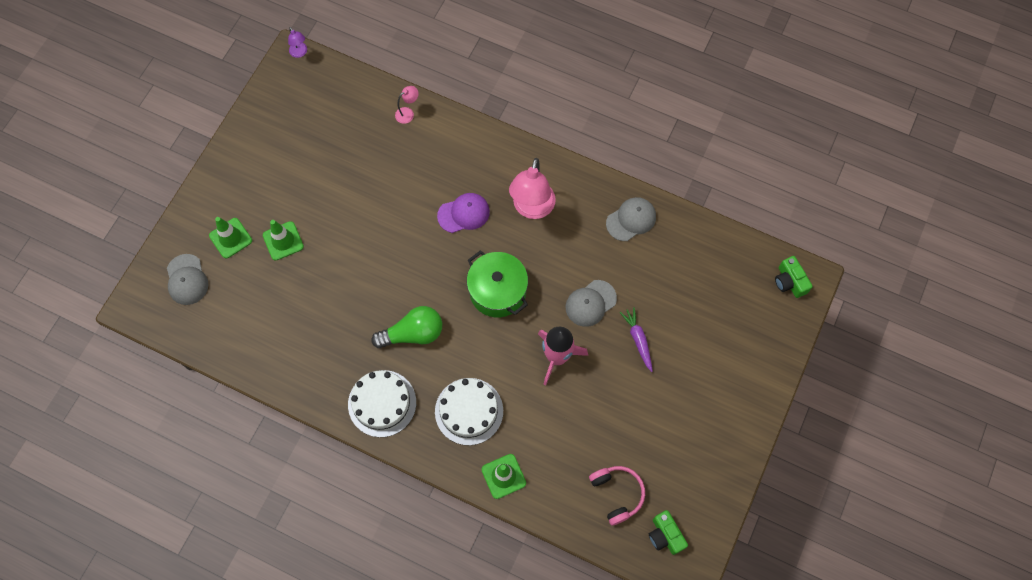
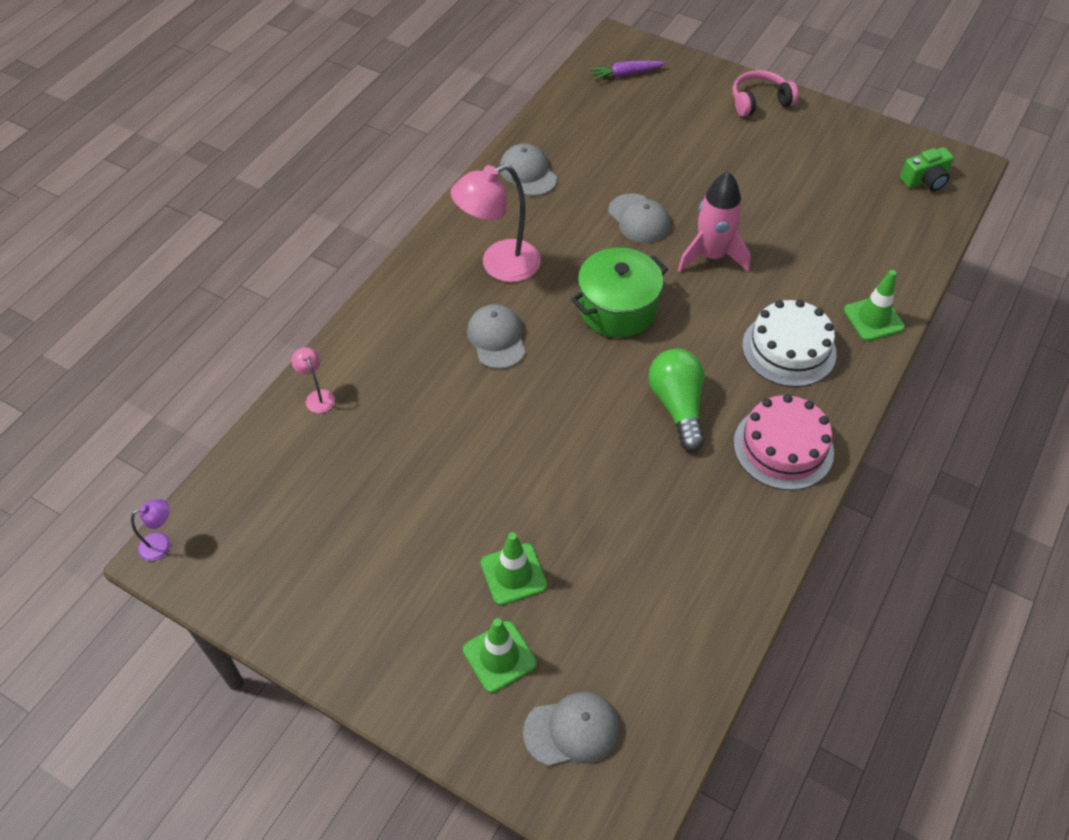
camera: 85 degrees left, 15 degrees down
white cake [348,370,416,437] -> pink cake [733,394,834,490]
purple cap [437,193,490,233] -> grey cap [467,304,526,369]
pink lamp [509,158,556,219] -> pink lamp turned 135 degrees clockwise [450,164,541,282]
pink headphones [589,466,645,526] -> pink headphones moved to [733,70,799,117]
purple carrot [620,307,653,372] -> purple carrot moved to [590,61,666,81]
green camera [775,256,813,298] -> none

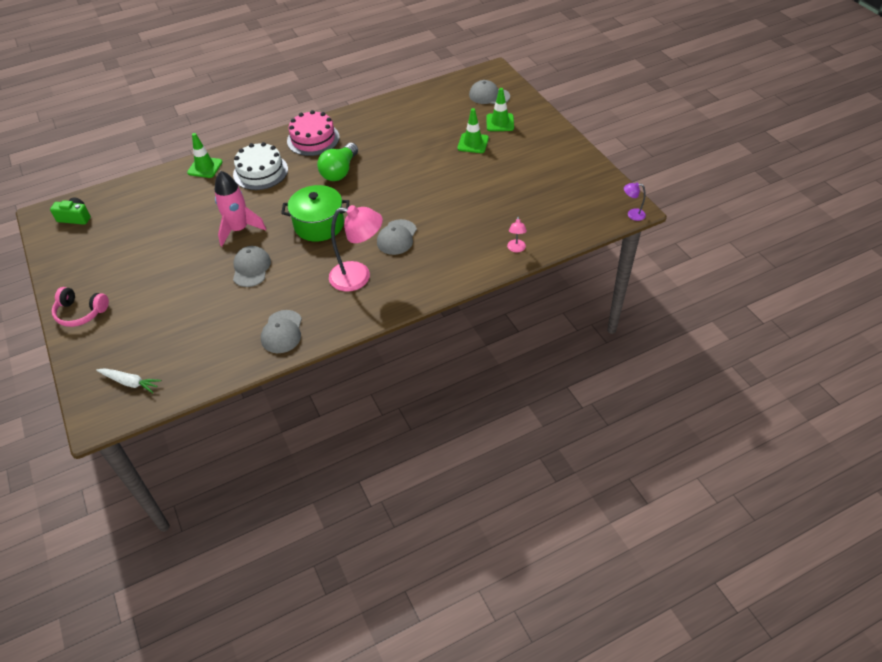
camera: 145 degrees left, 5 degrees down
purple carrot [590,61,666,81] -> white carrot [96,368,161,393]

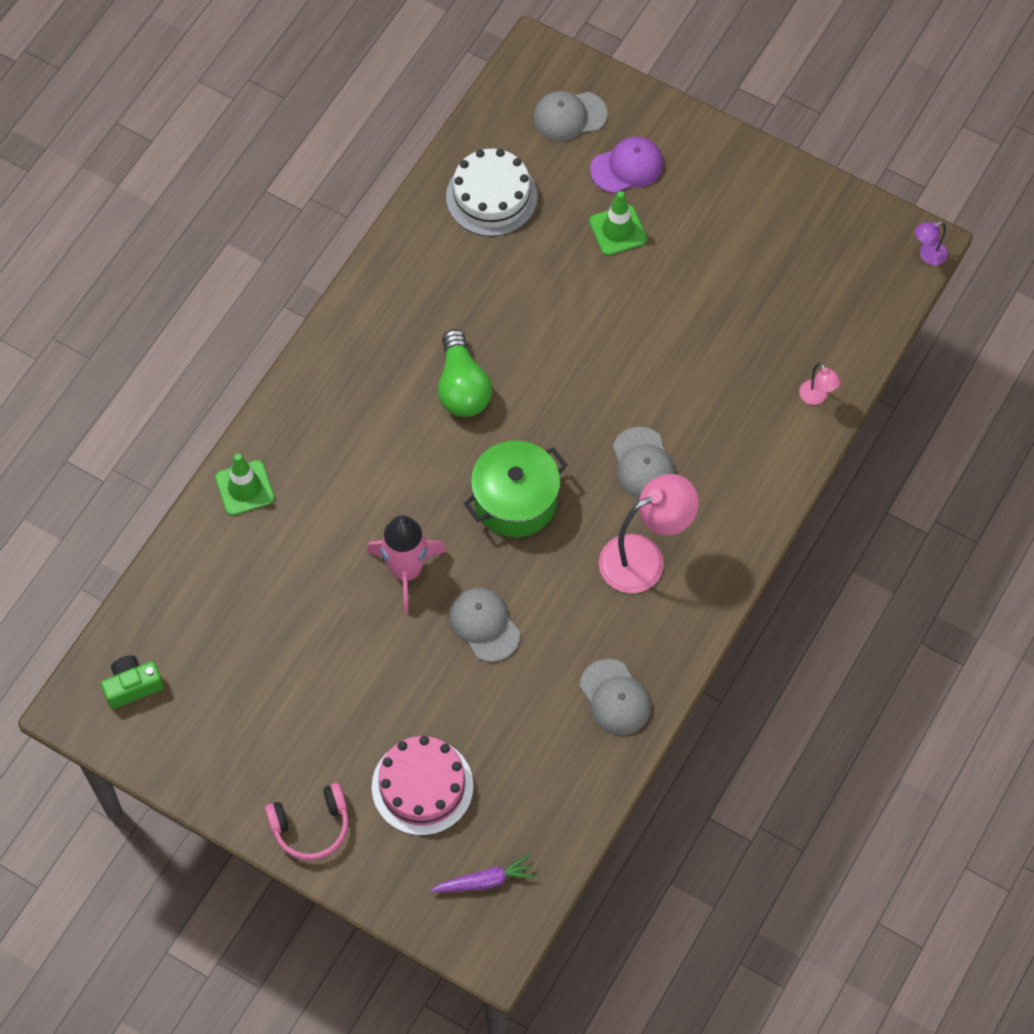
camera: 35 degrees left, 15 degrees up
white carrot [96,368,161,393] -> purple carrot [430,855,536,892]
white cake [233,142,288,190] -> white cake moved to [446,149,538,236]
pink cake [287,110,340,156] -> pink cake moved to [372,736,473,836]
green traffic cone [486,88,514,131] -> purple cap [590,137,664,193]

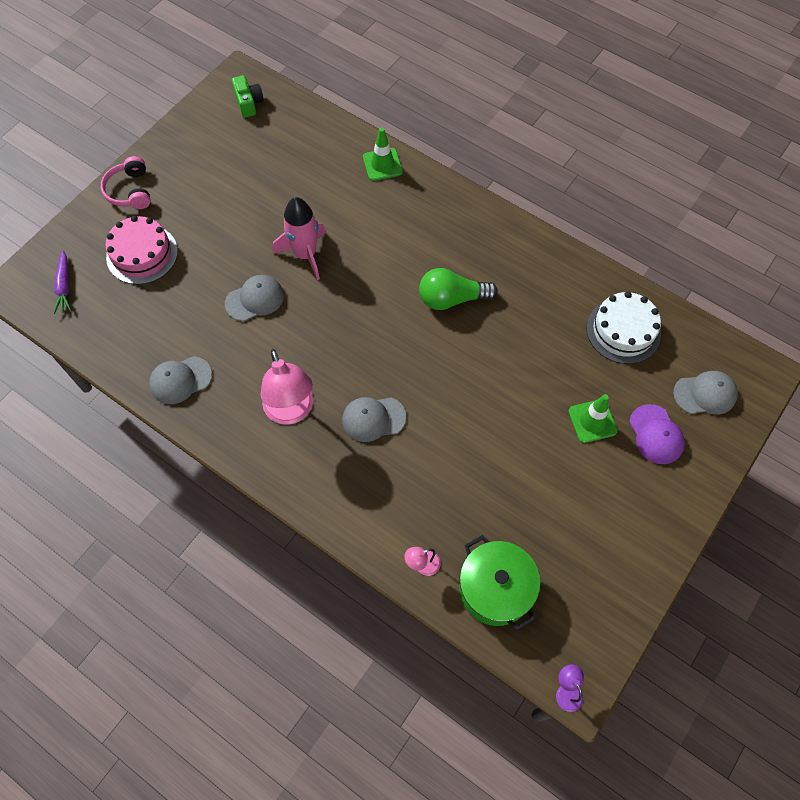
camera: 95 degrees right, 0 degrees up
green pot [463,441,567,537] -> green pot moved to [459,535,540,631]
grey cap [533,91,608,141] -> grey cap turned 90 degrees clockwise [673,371,738,415]

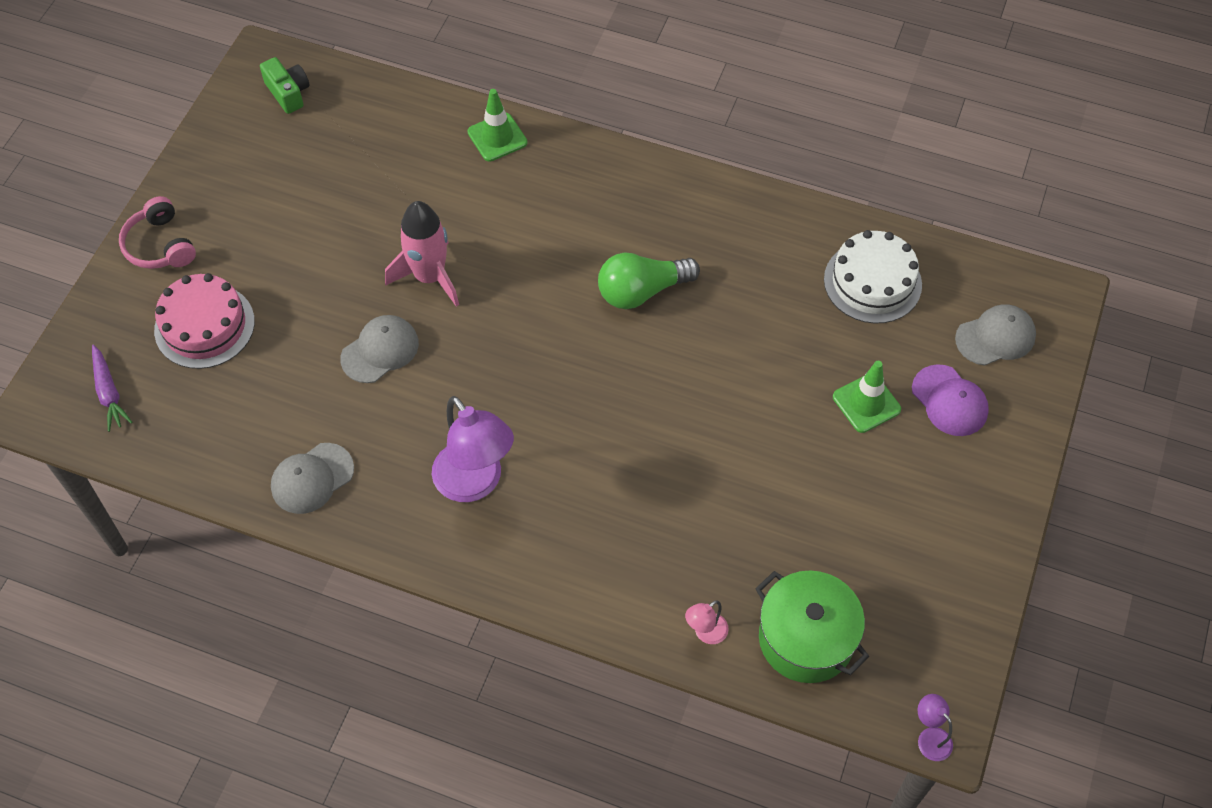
camera: 15 degrees left, 5 degrees down
pink lamp [261,349,313,424] -> purple lamp [432,396,514,502]
grey cap [342,397,406,442] -> none

